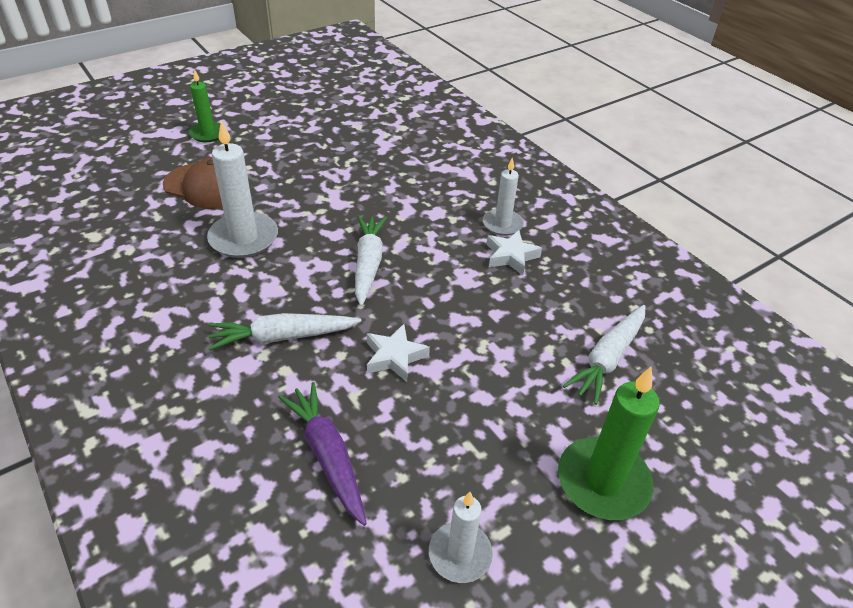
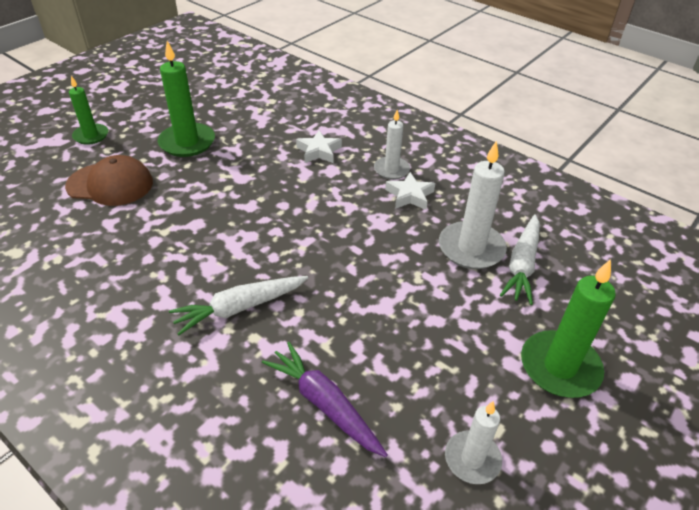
camera: 15 degrees left, 0 degrees up
white candle [207,120,278,258] -> white candle moved to [439,141,507,269]
white carrot [355,215,387,306] -> none
white star [367,324,430,382] -> white star moved to [296,131,342,163]
none -> green candle [158,41,215,157]

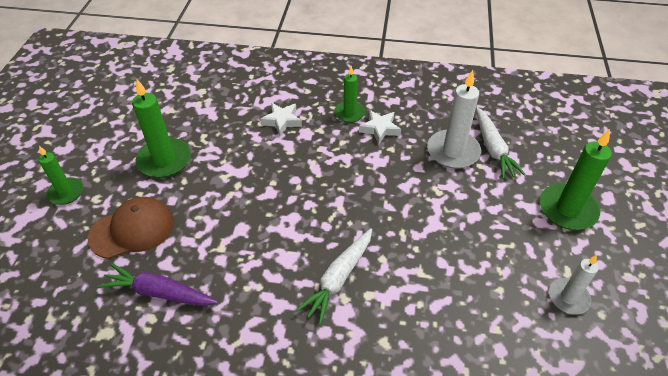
camera: 30 degrees left, 5 degrees up
purple carrot [262,342,388,457] -> purple carrot moved to [97,263,218,306]
white candle [374,110,410,180] -> green candle [334,66,365,123]

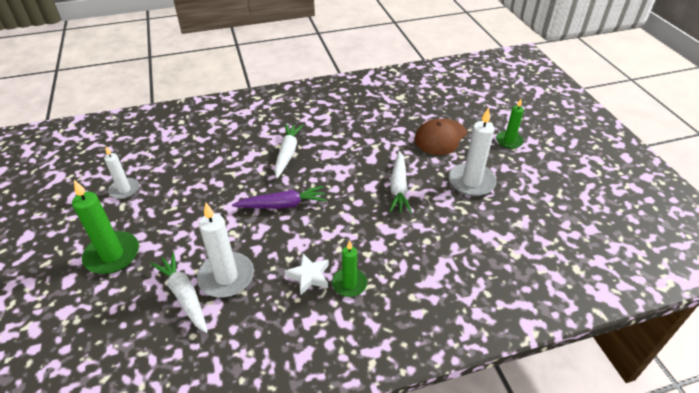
camera: 155 degrees right, 5 degrees down
purple carrot [97,263,218,306] -> purple carrot moved to [232,186,326,209]
green candle [132,79,191,178] -> white candle [449,107,496,196]
white star [260,103,302,136] -> none
none -> white carrot [389,151,412,213]

